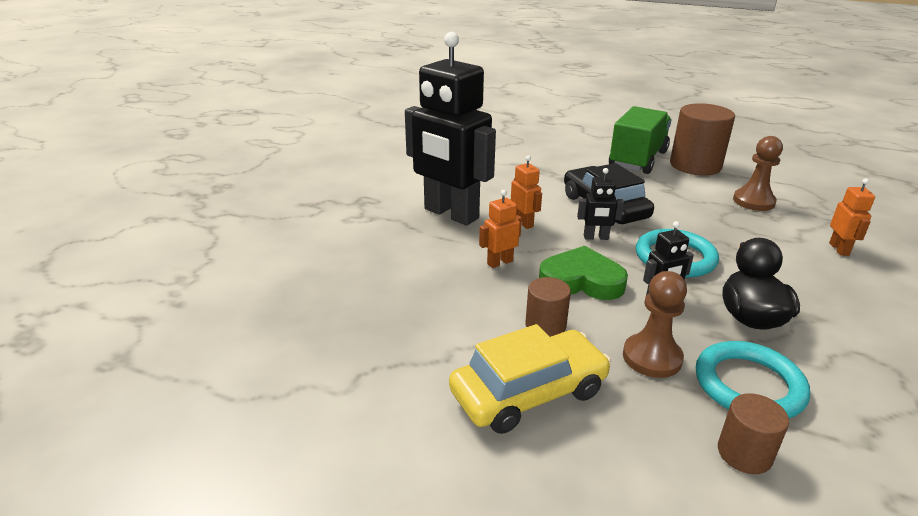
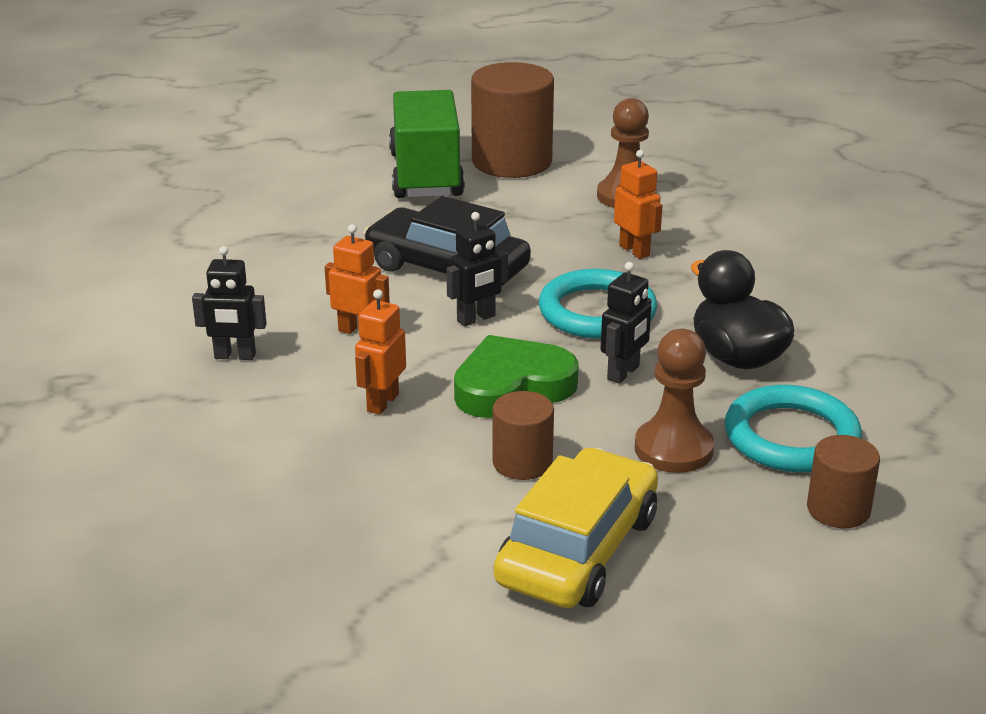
camera: 35 degrees left, 0 degrees up
black robot [405,32,496,225] -> black robot [192,246,267,360], size x0.40
orange robot [829,179,875,256] -> orange robot moved to [614,150,663,259]

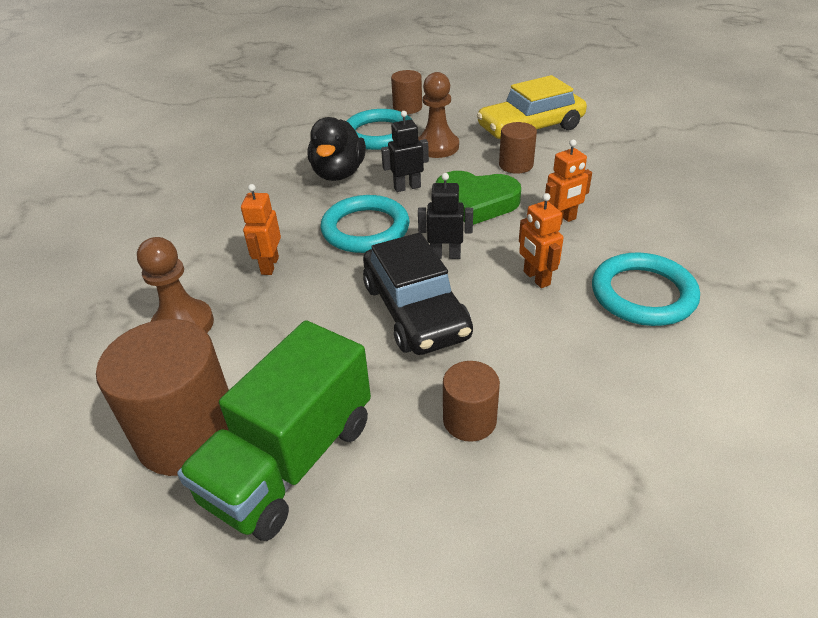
camera: 140 degrees left, 10 degrees up
black robot [192,246,267,360] -> turquoise ring [592,252,700,326]
none -> brown cylinder [443,361,500,442]

